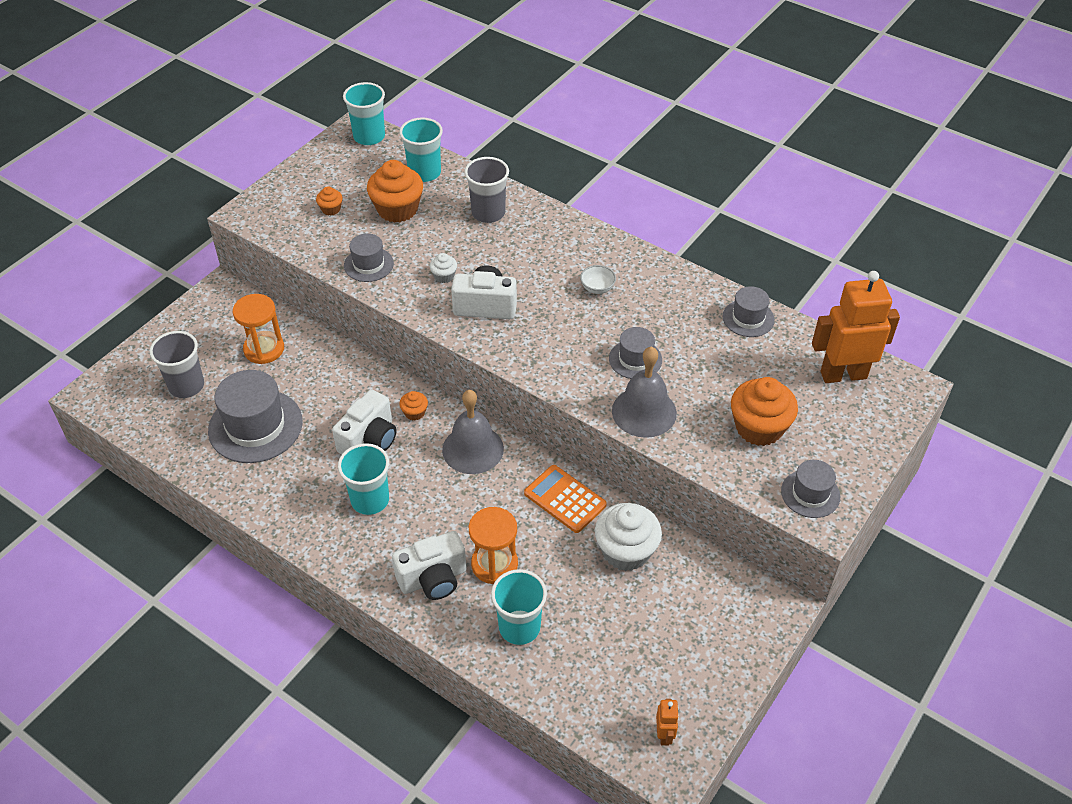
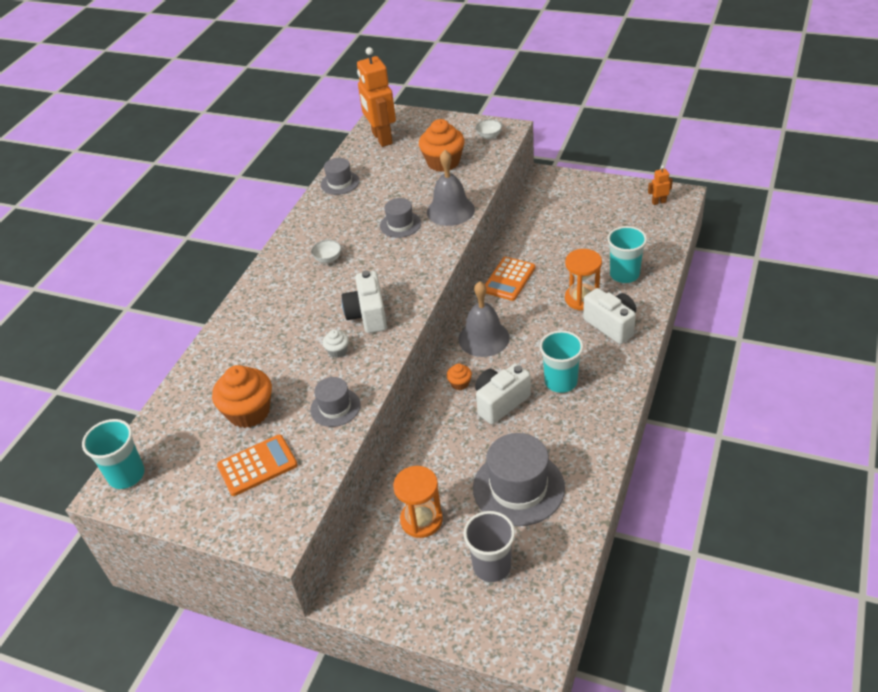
camera: 100 degrees left, 5 degrees down
orange cupcake [316,186,343,216] -> orange calculator [217,434,298,496]
white camera [332,389,397,455] -> white camera turned 60 degrees counterclockwise [475,363,531,425]
turquoise cup [399,117,443,182] -> none
grey cup [464,157,509,223] -> none
white cupcake [595,503,662,571] -> none
grey hat [781,460,840,518] -> white bowl [475,119,502,140]

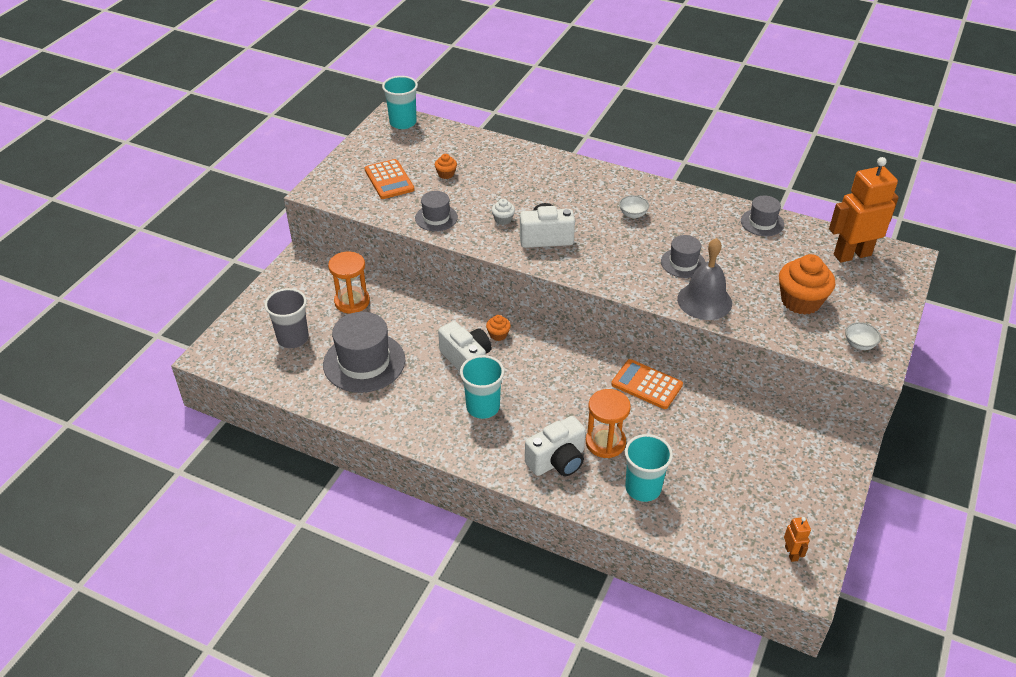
camera: 90 degrees right, 0 degrees up
orange cupcake [212,365,272,428] -> orange cupcake [435,154,457,179], size x0.47
grey bell [459,281,510,357] -> none

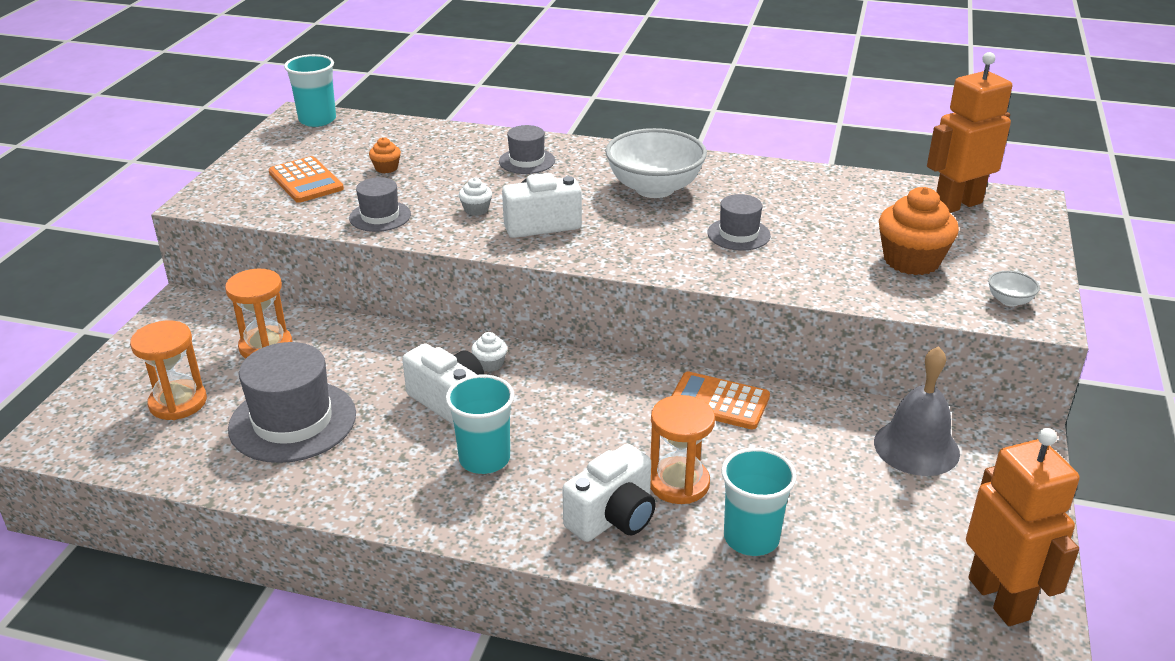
camera: 10 degrees left, 10 degrees down
grey cup [264,288,309,348] -> orange hourglass [130,321,207,420]
orange cupcake [486,315,511,341] -> white cupcake [471,332,507,372]
white bowl [619,195,649,218] -> white bowl [605,128,707,198], size x2.40
grey bell [677,238,732,320] -> grey bell moved to [874,346,960,476]
grey hat [741,196,784,236] -> grey hat moved to [499,125,555,174]
orange robot [784,517,811,562] -> orange robot [966,428,1080,626], size x2.30

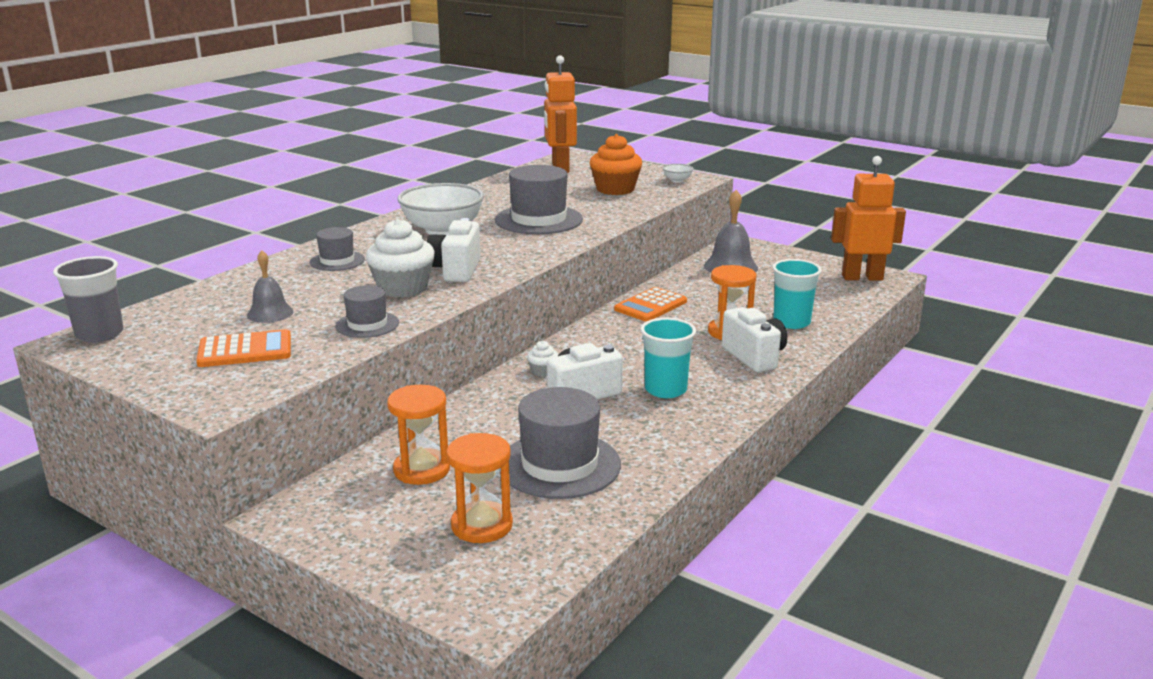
camera: 70 degrees left, 10 degrees down
turquoise cup [284,54,336,127] -> grey cup [53,256,124,342]
orange cupcake [369,137,401,173] -> grey bell [247,250,293,323]
white cupcake [459,178,492,216] -> white cupcake [366,219,435,298], size x2.12
grey hat [707,194,771,251] -> grey hat [495,165,583,234], size x1.80

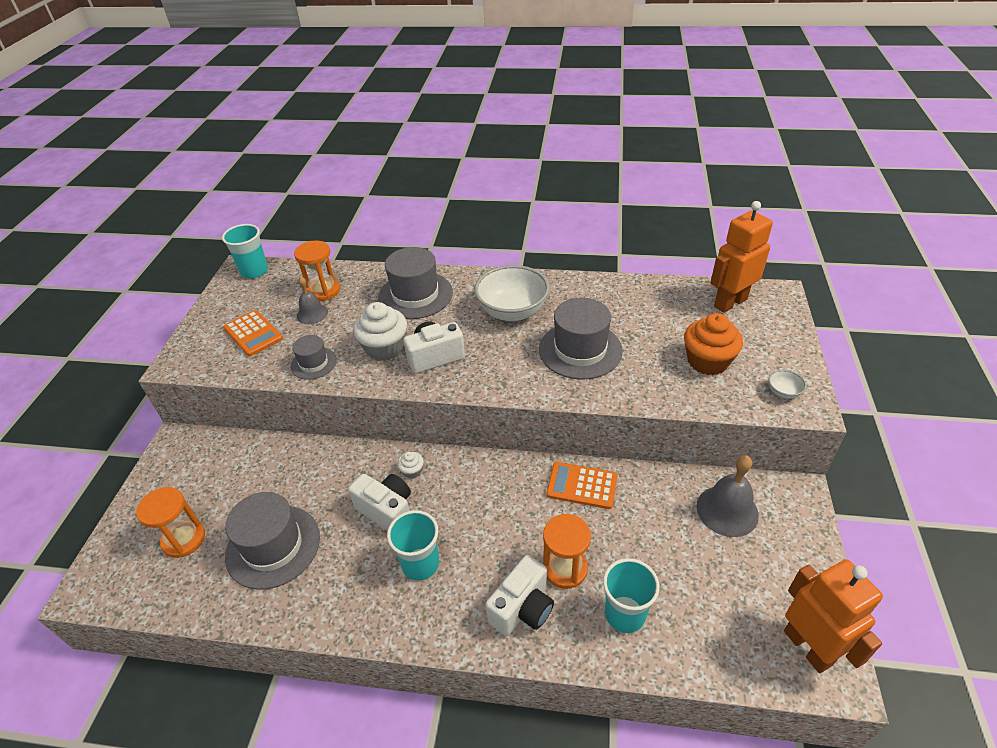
camera: 65 degrees right, 20 degrees up
grey cup [53,256,124,342] -> turquoise cup [222,224,268,279]
grey hat [310,227,365,271] -> grey hat [378,247,453,319], size x1.80
orange hourglass [387,385,450,485] -> orange hourglass moved to [294,241,340,301]

